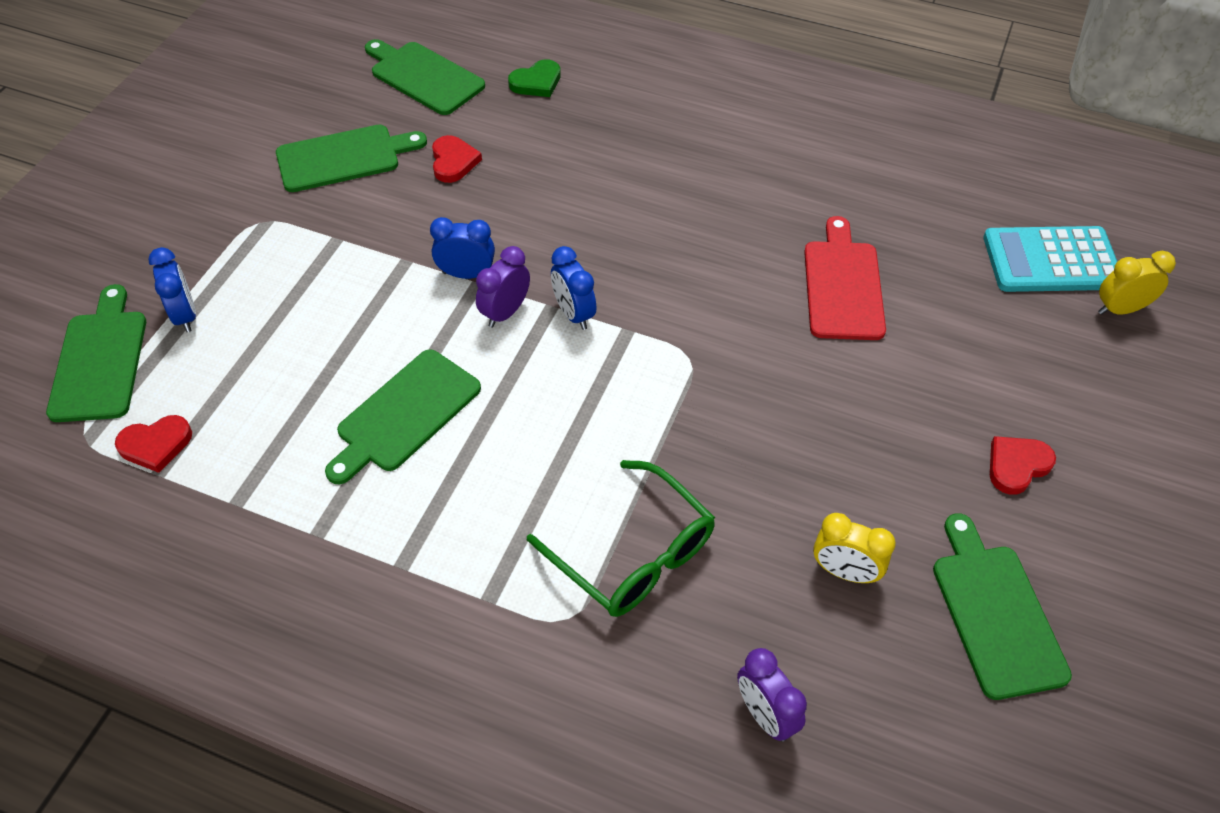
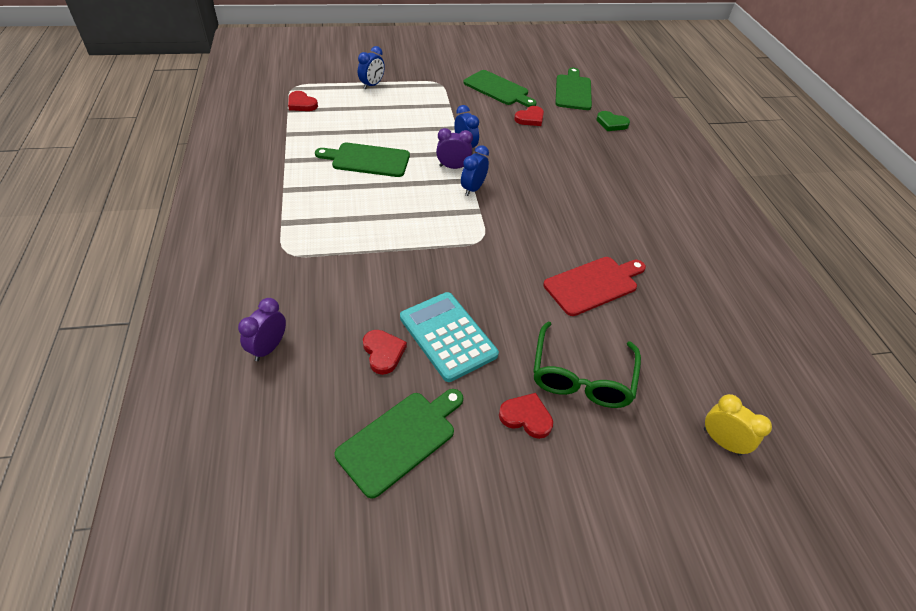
camera: 55 degrees right, 5 degrees down
green cutting board [46,284,146,422] -> none
green glasses [527,460,715,617] -> green glasses moved to [533,321,641,408]
yellow clock [813,513,896,583] -> red heart [363,330,407,375]
turquoise calculator [983,226,1117,292] -> turquoise calculator moved to [400,292,499,382]

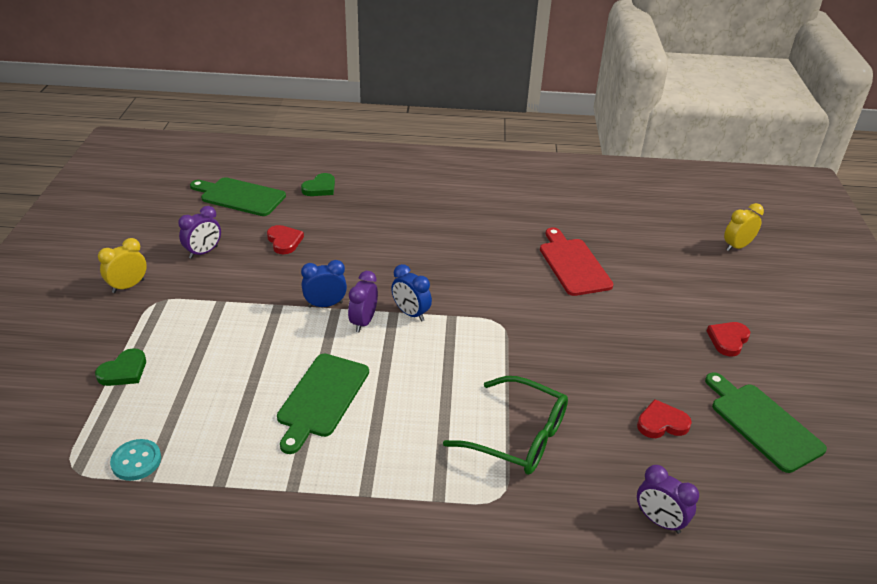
camera: 75 degrees left, 10 degrees down
red heart [288,91,318,111] -> turquoise button [110,439,161,481]
blue clock [358,46,385,90] -> green heart [95,348,146,386]
turquoise calculator [400,292,499,382] -> none
green cutting board [463,70,537,107] -> purple clock [178,206,221,259]
green glasses [533,321,641,408] -> green glasses moved to [443,376,568,475]
none -> yellow clock [98,238,147,293]

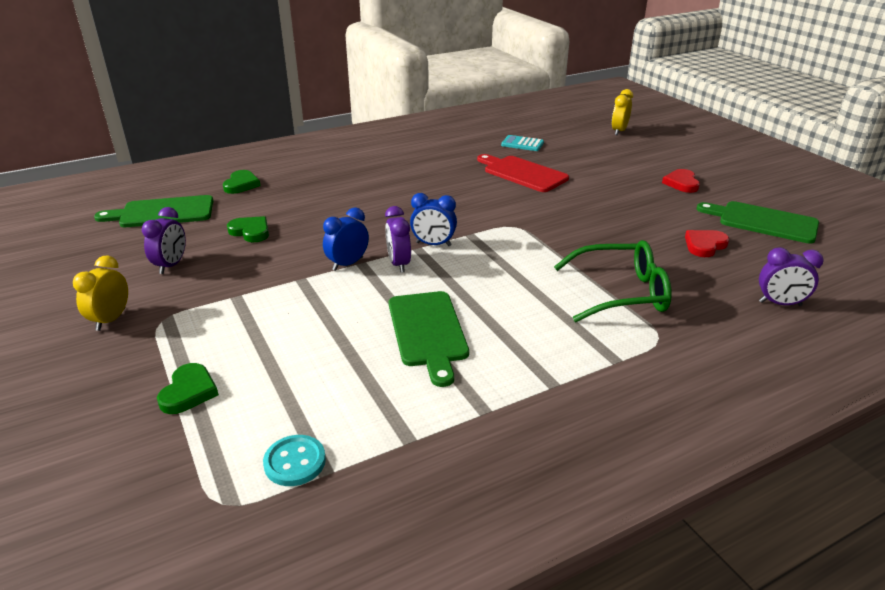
camera: 30 degrees left, 5 degrees down
red heart [267,225,304,254] -> green heart [227,216,269,242]
none -> turquoise calculator [501,135,544,151]

